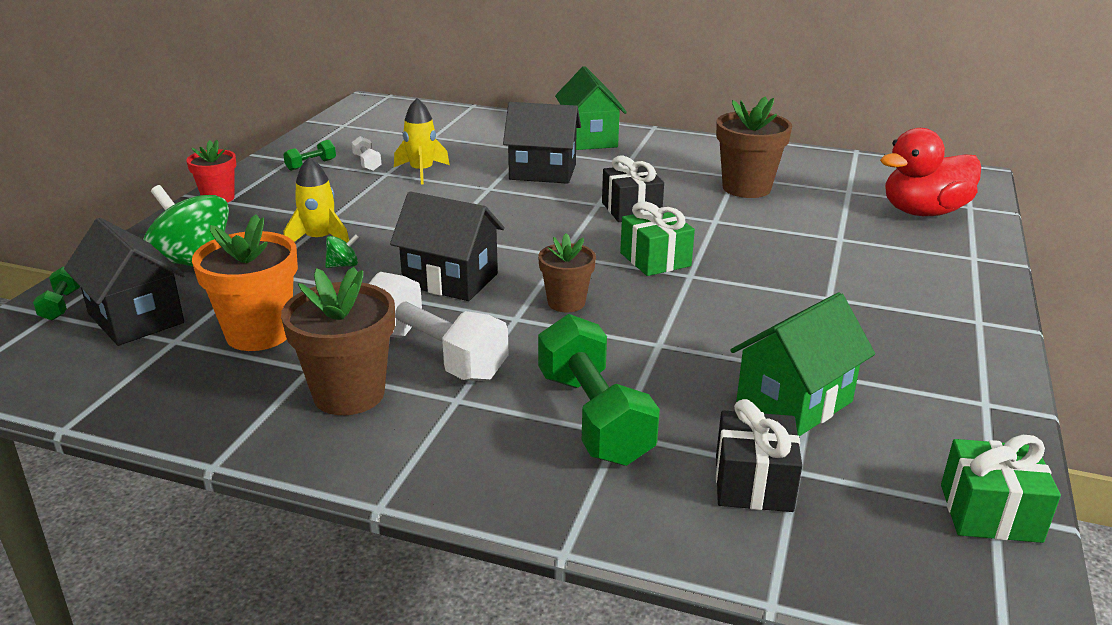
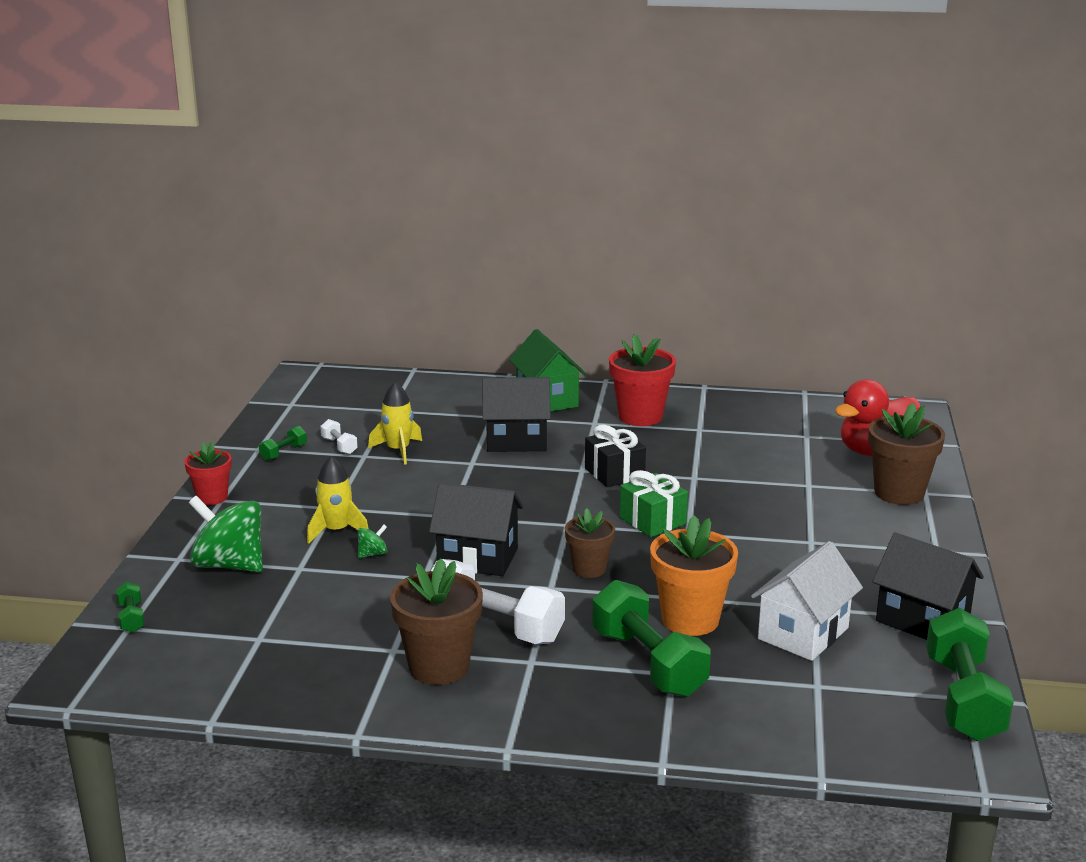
camera: 10 degrees left, 5 degrees down
black house [64,218,186,346] -> black house moved to [872,532,984,640]
orange flower pot [192,214,298,351] -> orange flower pot moved to [650,515,738,636]
brown flower pot [716,96,792,198] -> brown flower pot moved to [868,403,945,505]
black gift [716,399,802,512] -> none
green house [730,292,875,437] -> white house [751,541,863,661]
green gift [941,435,1061,543] -> green dumbbell [926,608,1014,741]
none -> red flower pot [609,334,676,426]

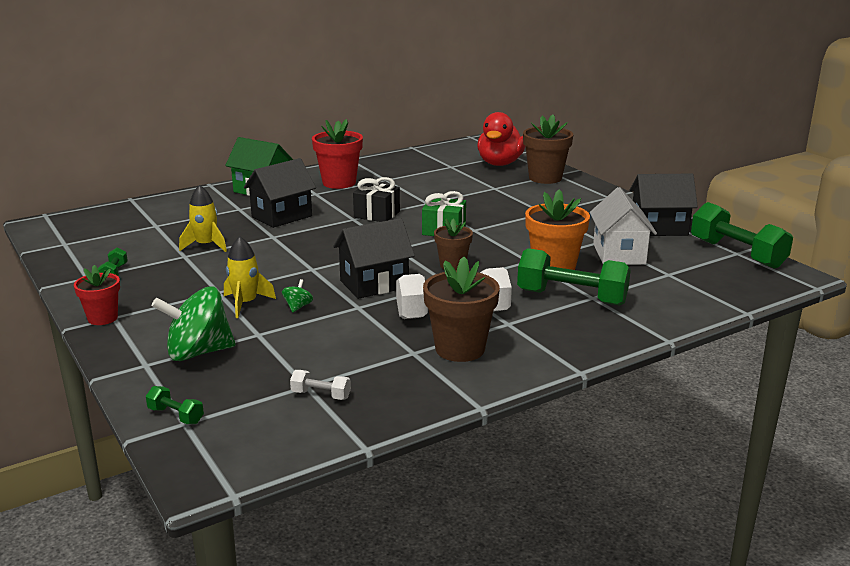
camera: 40 degrees left, 0 degrees up
white dumbbell [320,419,358,455] -> white dumbbell moved to [290,370,351,400]

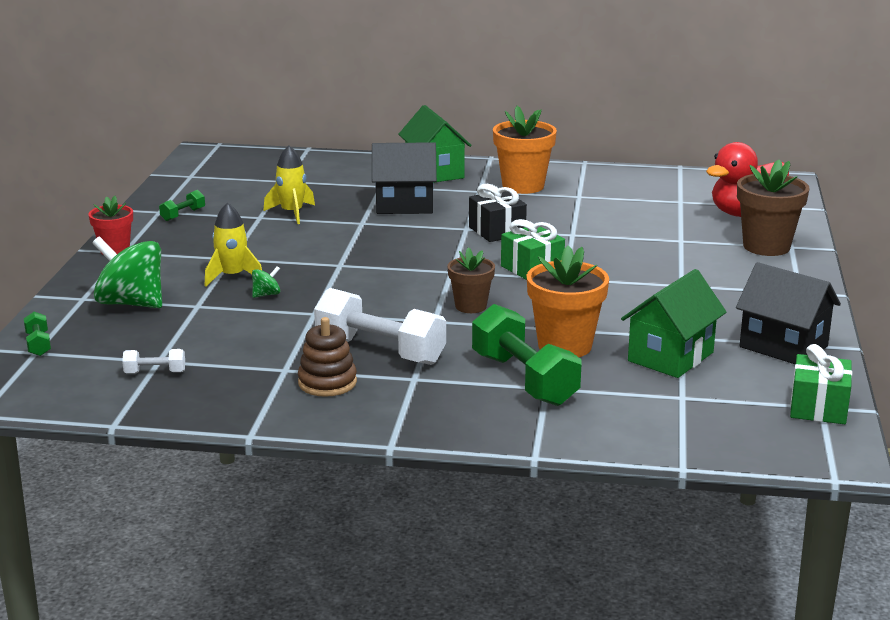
camera: 40 degrees right, 0 degrees up
white dumbbell [290,370,351,400] -> white dumbbell turned 60 degrees counterclockwise [122,349,185,374]
red flower pot [312,119,363,189] -> orange flower pot [493,106,557,194]
black house [333,218,415,299] -> none
brown flower pot [423,257,500,362] -> brown stacking toy [298,317,357,397]
white house [590,187,657,265] -> green house [621,269,726,378]
green dumbbell [691,202,793,269] -> green gift [790,344,852,424]

